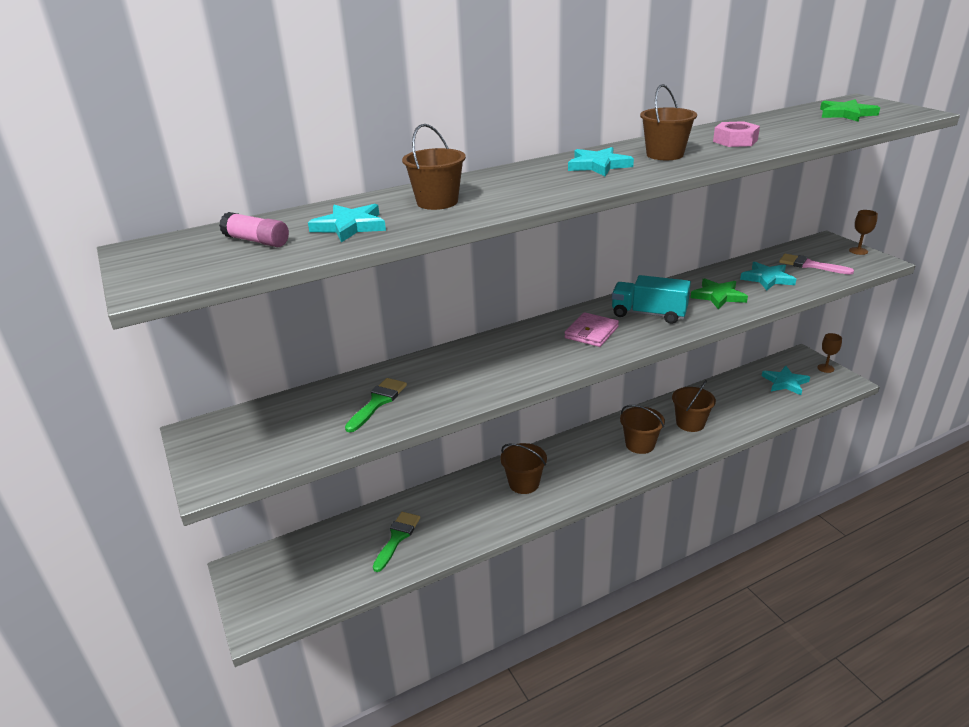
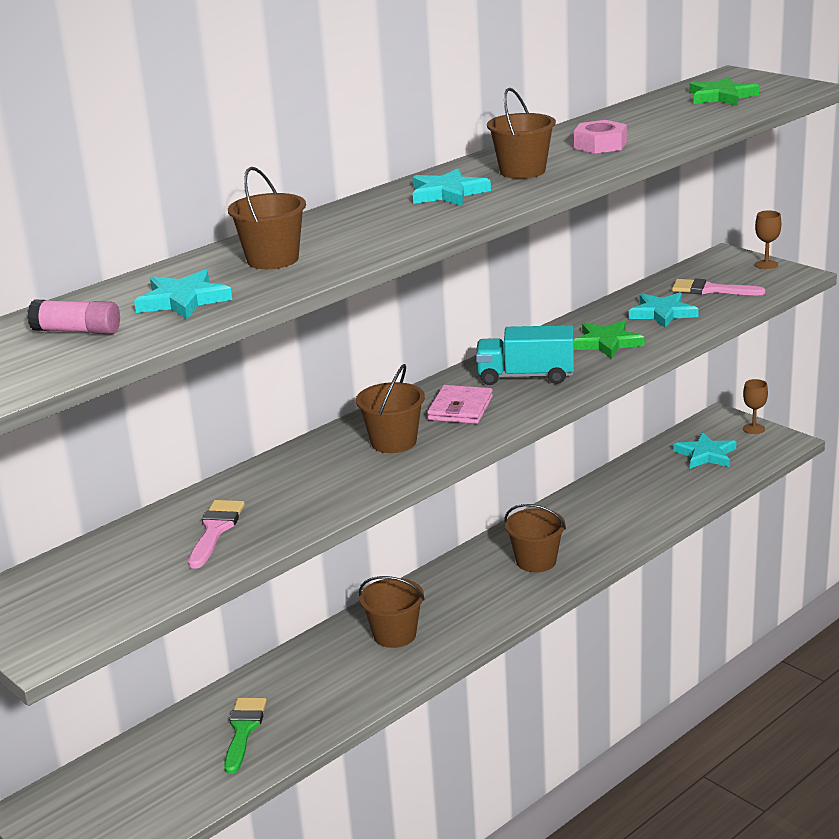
camera: 15 degrees left, 5 degrees down
green brush [345,378,407,432] -> pink brush [188,500,245,569]
brown bucket [672,380,716,432] -> brown bucket moved to [356,364,425,453]

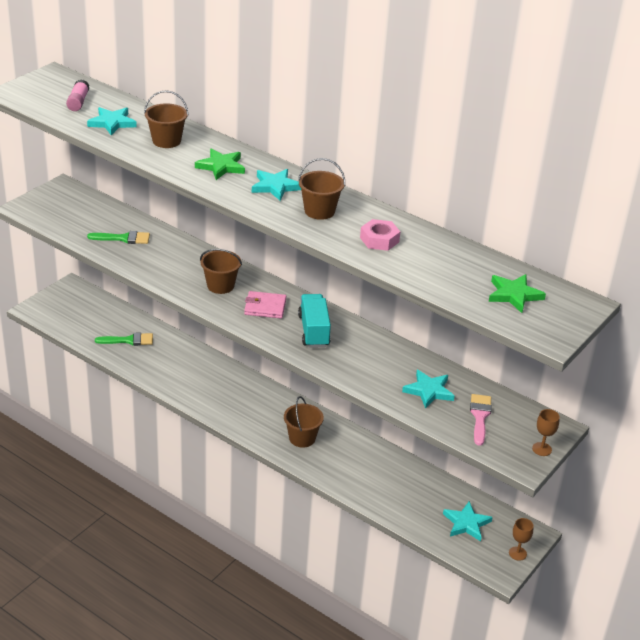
camera: 75 degrees right, 10 degrees up
pink brush [188,500,245,569] -> green brush [87,231,150,244]
brown bucket [359,576,425,648] -> none
green star [574,320,644,359] -> green star moved to [195,149,245,180]

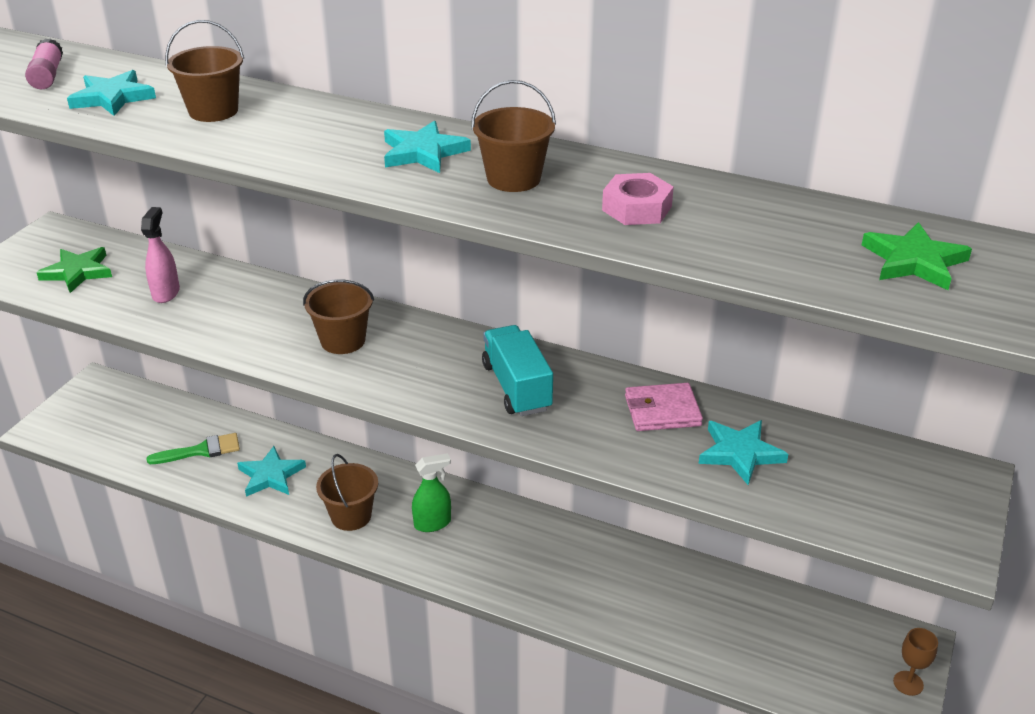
camera: 10 degrees left, 0 degrees up
green brush [87,231,150,244] -> pink spray bottle [141,207,180,303]
green star [195,149,245,180] -> green star moved to [36,247,112,293]
pink wallet [244,291,286,319] -> pink wallet moved to [625,383,703,431]
brown bucket [284,396,324,447] -> brown bucket moved to [316,454,378,531]
turquoise star [443,501,493,541] -> turquoise star moved to [237,446,306,497]
pink brush [470,394,492,446] -> none
brown goblet [532,409,560,456] -> none
none -> green spray bottle [412,453,451,532]

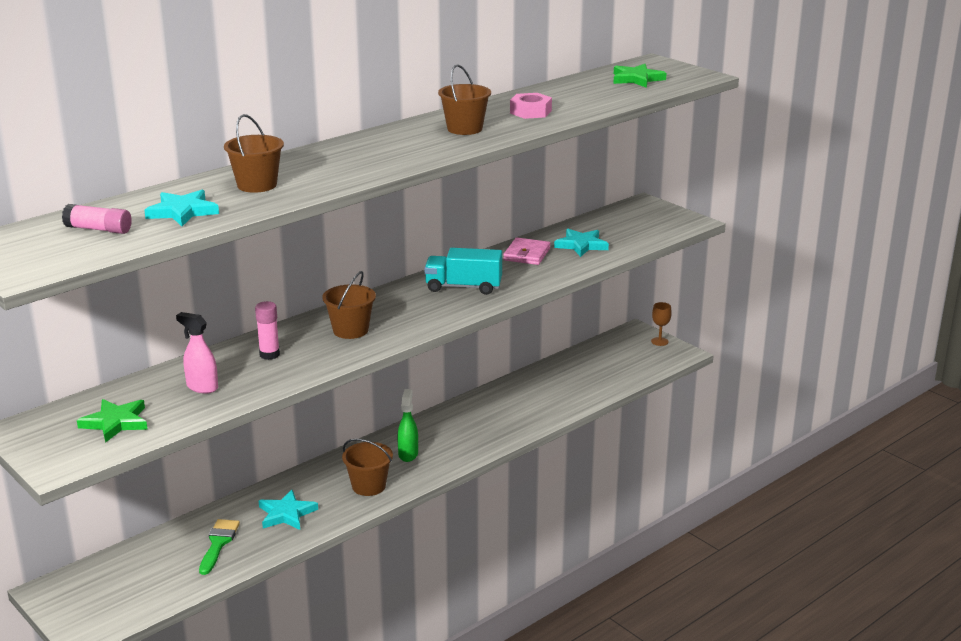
camera: 65 degrees left, 10 degrees down
turquoise star [384,120,471,173] -> none
none -> pink glue stick [255,301,280,360]

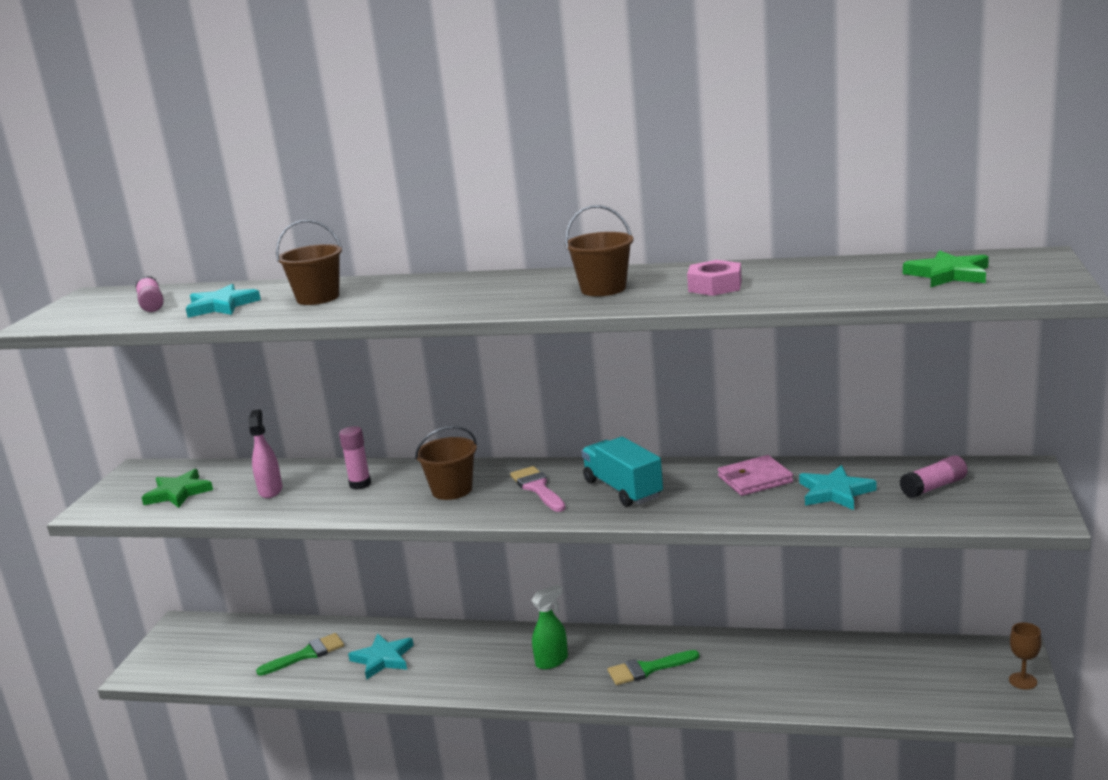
camera: 55 degrees right, 5 degrees down
brown bucket [342,439,393,496] -> none
none -> pink brush [510,466,566,512]
none -> green brush [608,650,700,685]
none -> pink glue stick [900,455,967,498]

